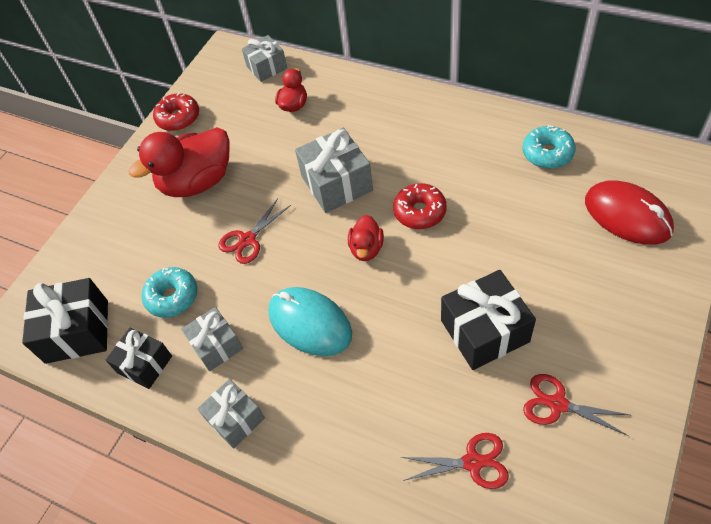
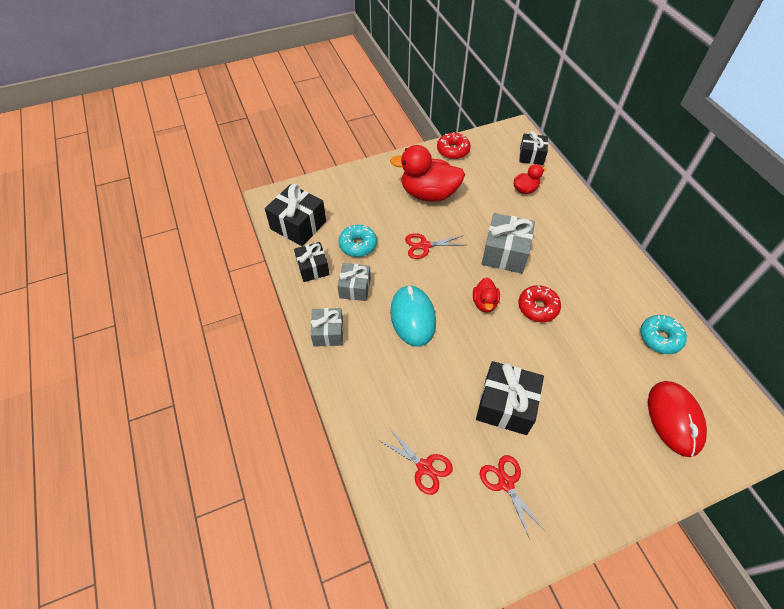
camera: 35 degrees right, 0 degrees up
grey gift [242,35,287,82] -> black gift [519,131,548,165]
red duck [348,215,384,261] -> red duck turned 45 degrees counterclockwise [473,277,500,313]

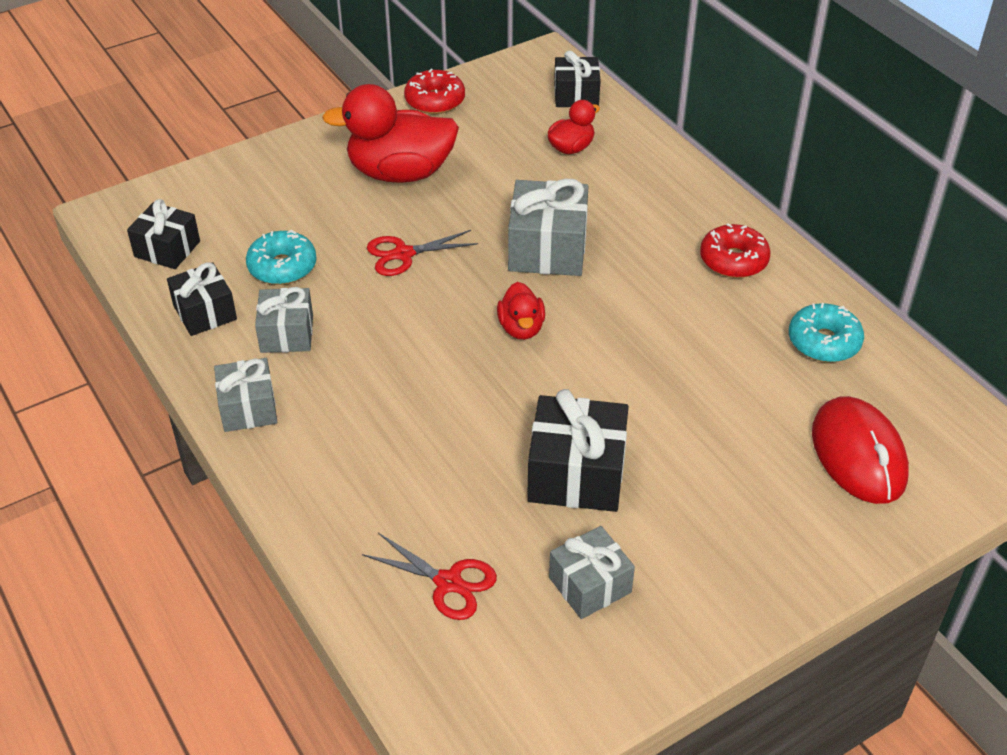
camera: 10 degrees left, 10 degrees down
black gift [265,184,326,246] -> black gift [127,199,200,269], size x0.64
turquoise mouse [390,285,436,347] -> none
red scissors [480,455,545,539] -> grey gift [549,526,635,619]
red donut [519,285,561,322] -> red donut moved to [700,223,771,278]

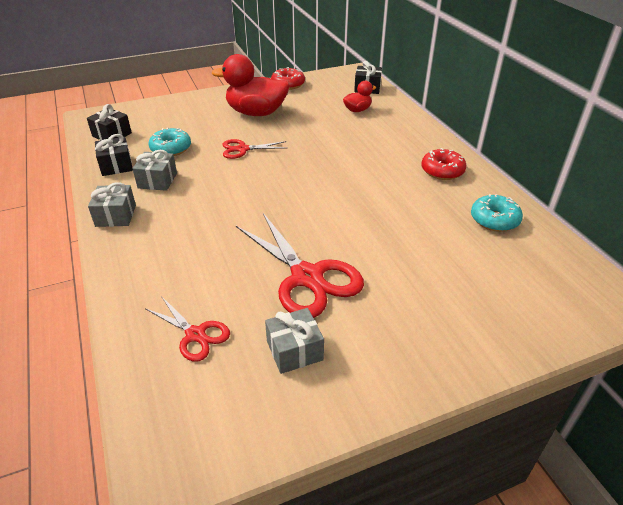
camera: 10 degrees right, 5 degrees down
red duck [497,282,545,340] -> none
grey gift [508,179,589,276] -> none
black gift [527,389,629,512] -> red scissors [236,213,364,318]
red mouse [812,396,909,504] -> none

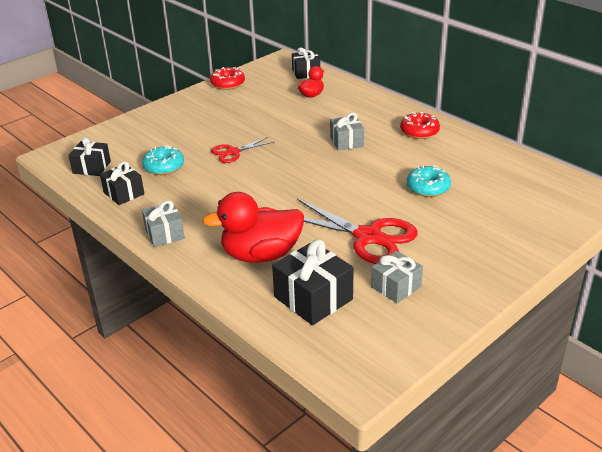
camera: 20 degrees left, 5 degrees down
grey gift [132,150,177,191] -> grey gift moved to [330,113,364,150]
red scissors [145,296,230,362] -> black gift [272,239,354,325]
red duck [212,54,289,116] -> red duck moved to [202,192,304,263]
turquoise donut [471,194,523,232] -> turquoise donut moved to [407,165,451,197]

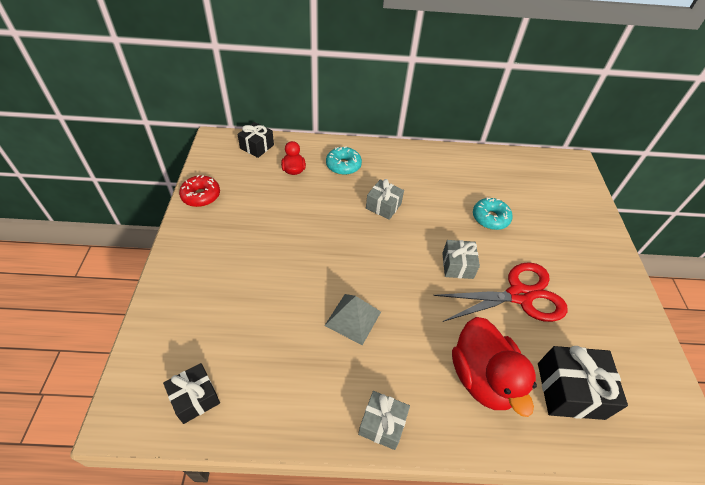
camera: 50 degrees left, 15 degrees up
black gift [100,161,144,205] -> none
turquoise donut [142,145,184,175] -> turquoise donut moved to [326,146,362,175]
red duck [202,192,304,263] -> red duck turned 45 degrees counterclockwise [452,317,537,417]
red scissors [211,136,274,163] -> none
grey gift [371,251,423,303] -> grey gift moved to [442,240,480,279]
red donut [400,112,440,139] -> none
none -> grey pyramid [324,294,381,345]

